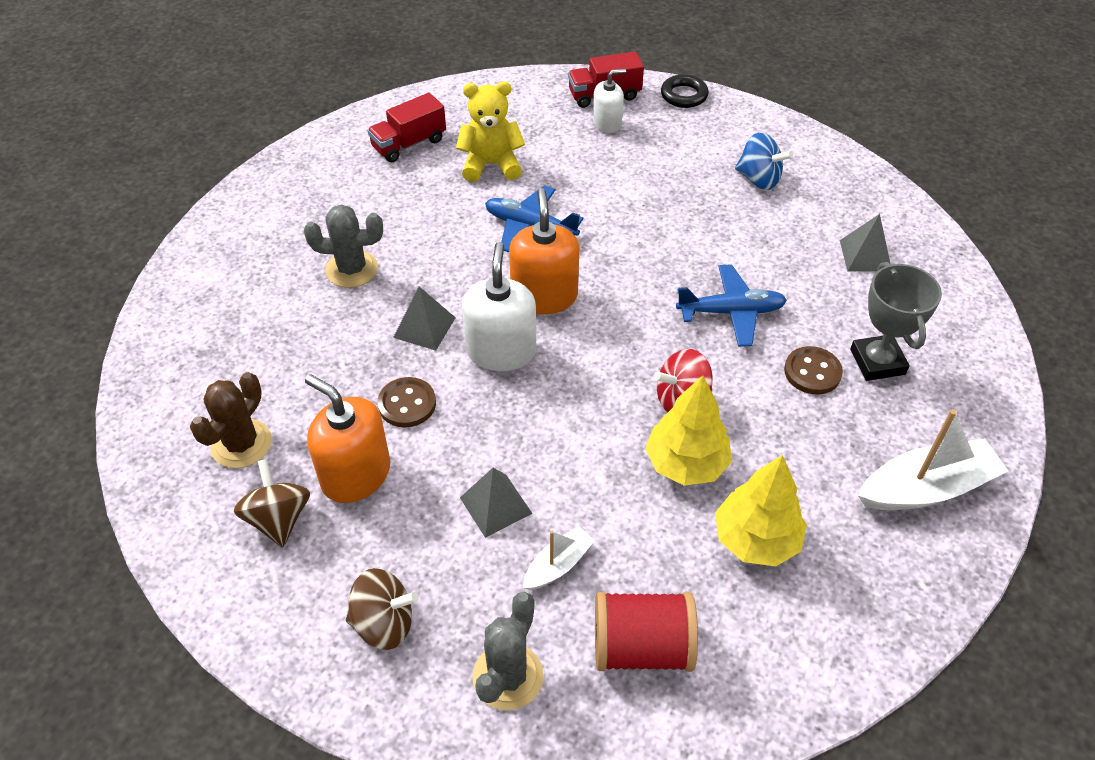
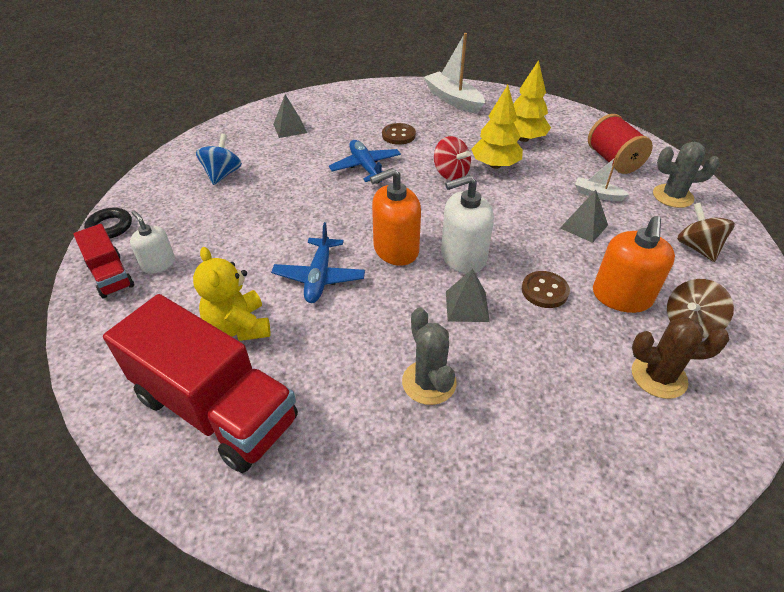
camera: 110 degrees left, 5 degrees down
red truck [367,93,446,162] -> red truck [103,294,298,473], size x1.95
grey trophy [850,262,942,381] -> none

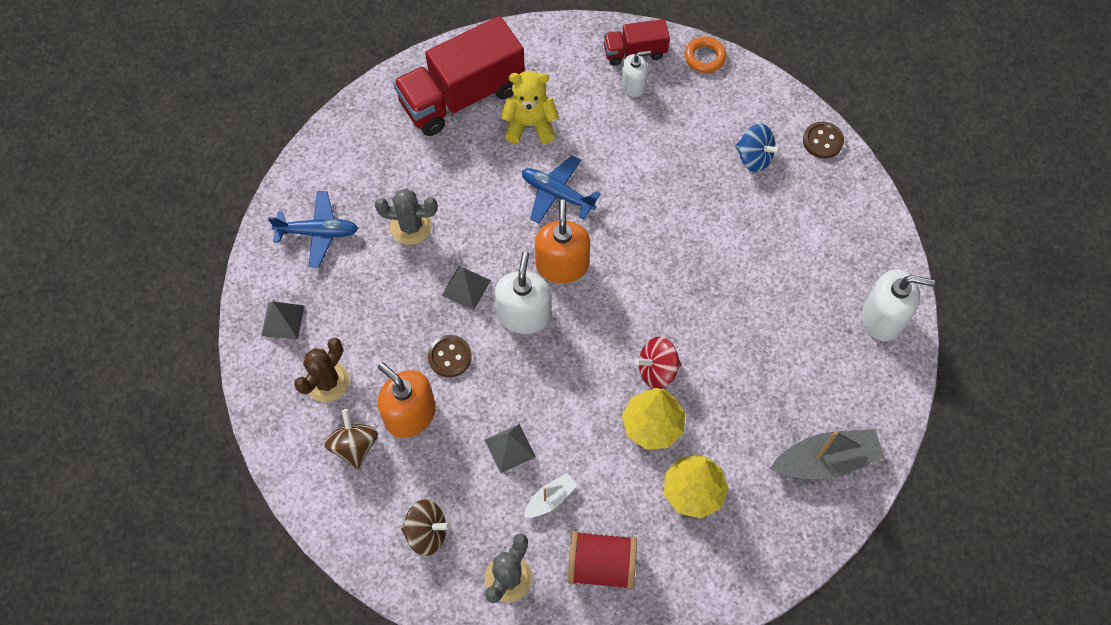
camera: 115 degrees right, 20 degrees up
black ring [84,208,132,239] -> orange ring [685,37,726,73]
grey pyramid [273,94,307,138] -> grey pyramid moved to [261,301,304,339]
blue plane [329,140,401,184] -> blue plane moved to [268,191,358,267]
brown button [382,123,416,145] -> brown button moved to [803,121,844,159]
white boat [424,33,485,114] -> grey boat [770,429,885,479]
none -> white soap dispenser [862,269,935,341]

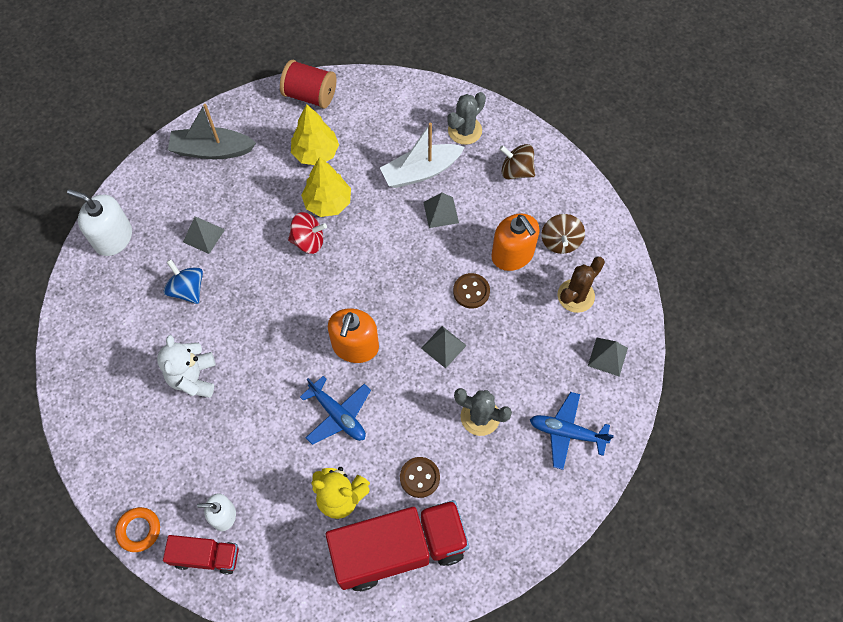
camera: 165 degrees left, 0 degrees up
white soap dispenser [495,251,551,334] -> none
white boat [524,473,578,518] -> white boat [380,123,465,188], size x1.86
red spool [567,531,637,590] -> red spool moved to [280,60,336,109]
blue spinning top [735,123,781,172] -> blue spinning top moved to [164,259,203,304]
brown button [803,121,844,159] -> brown button moved to [400,457,440,498]
none -> white teddy bear [157,335,216,398]
none -> grey pyramid [183,217,225,254]

